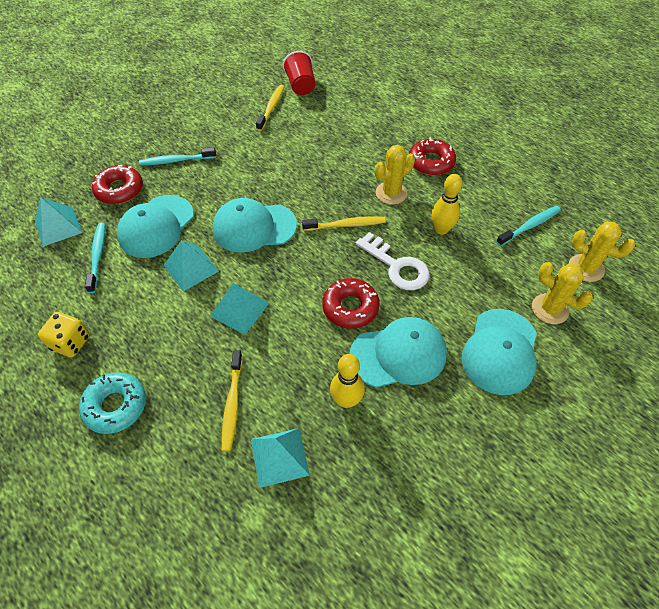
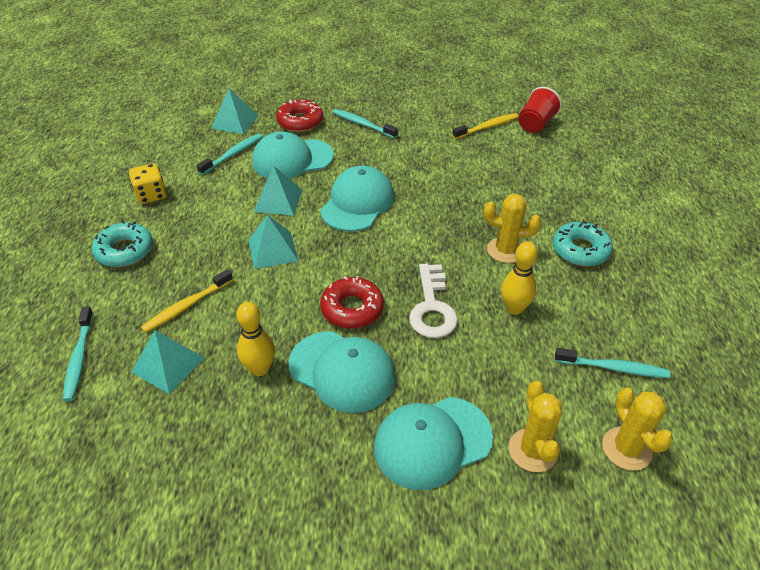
camera: 45 degrees right, 10 degrees down
turquoise cap [213,198,297,252] -> turquoise cap turned 75 degrees clockwise [320,166,394,231]
yellow toothbrush [302,216,386,231] -> none
red donut [409,137,456,176] -> turquoise donut [553,222,613,266]
none -> turquoise toothbrush [63,306,94,401]

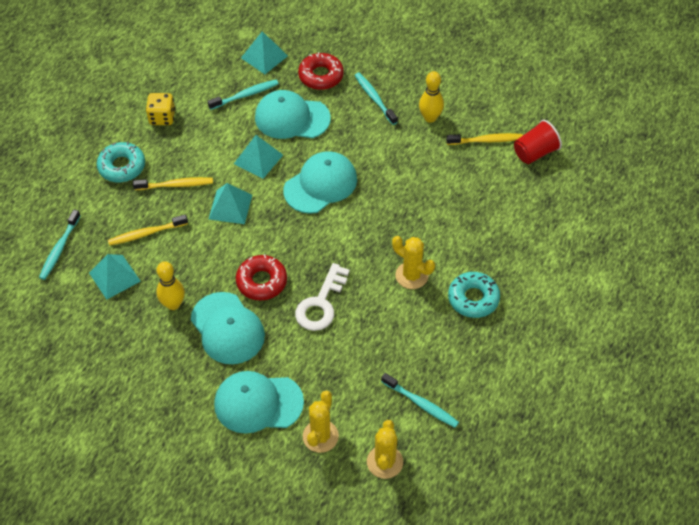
camera: 25 degrees right, 10 degrees up
yellow bowling pin [501,242,538,315] -> yellow bowling pin moved to [419,71,444,123]
none -> yellow toothbrush [133,177,213,190]

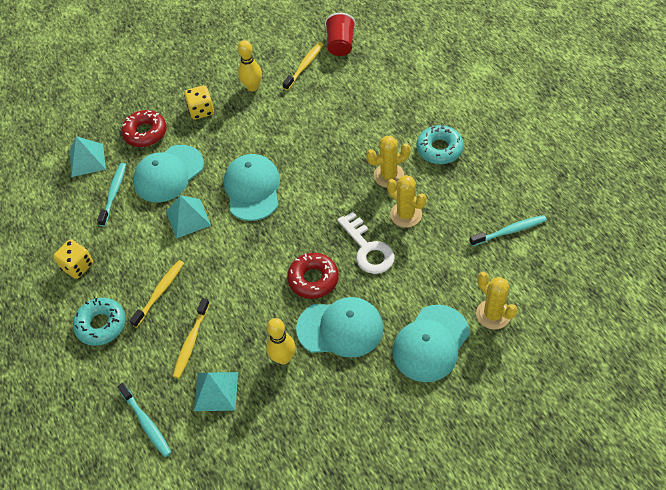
camera: 50 degrees left, 0 degrees up
turquoise pyramid [209,183,252,224] -> none
turquoise toothbrush [355,73,397,125] -> yellow dice [184,85,214,120]
yellow cactus [367,420,403,479] -> yellow cactus moved to [387,175,426,228]

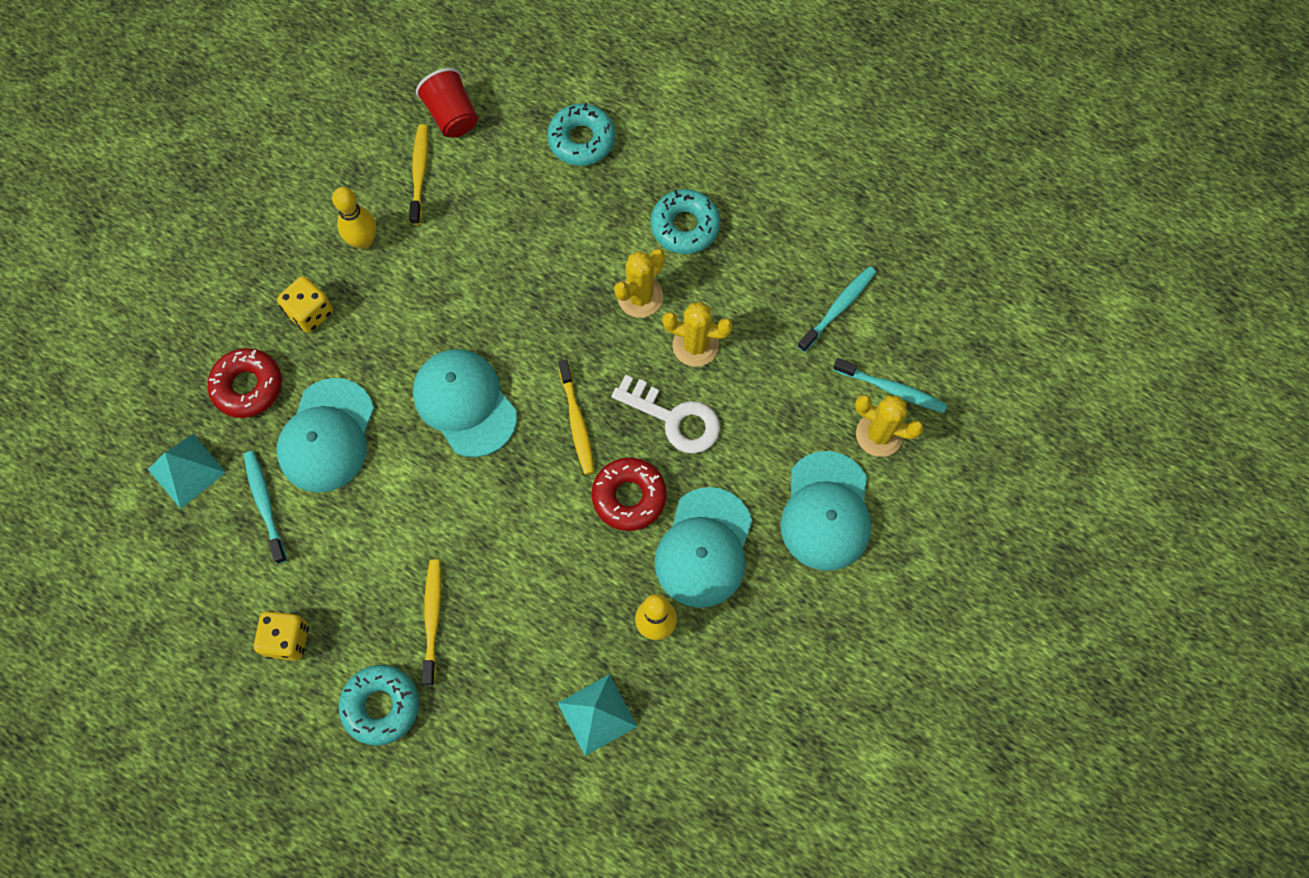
camera: 35 degrees left, 15 degrees up
turquoise toothbrush [117,383,171,457] -> turquoise toothbrush moved to [833,358,947,413]
turquoise pyramid [166,195,211,239] -> none
yellow toothbrush [173,298,210,378] -> yellow toothbrush moved to [558,360,594,475]
turquoise cap [296,297,384,358] -> turquoise cap turned 135 degrees clockwise [654,487,752,608]
none -> turquoise donut [547,103,615,166]

